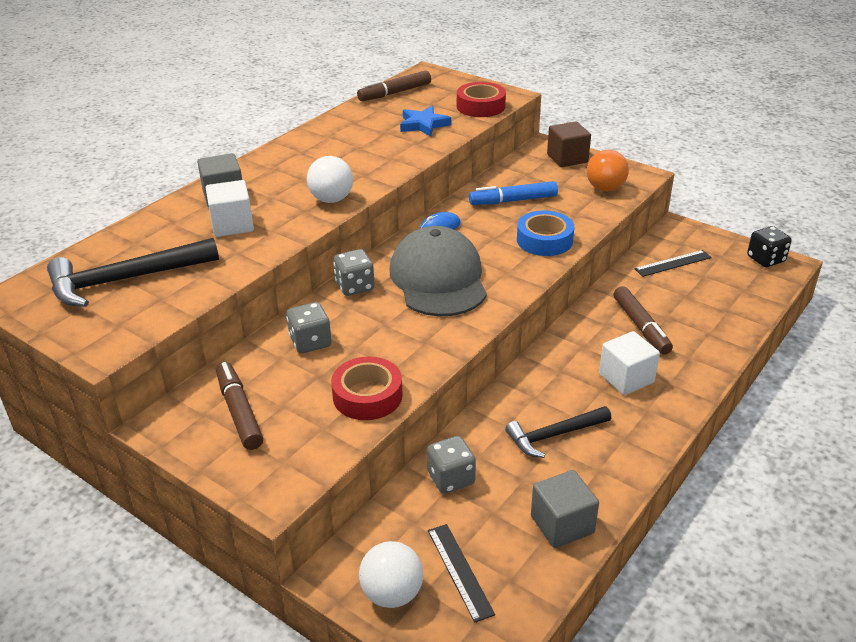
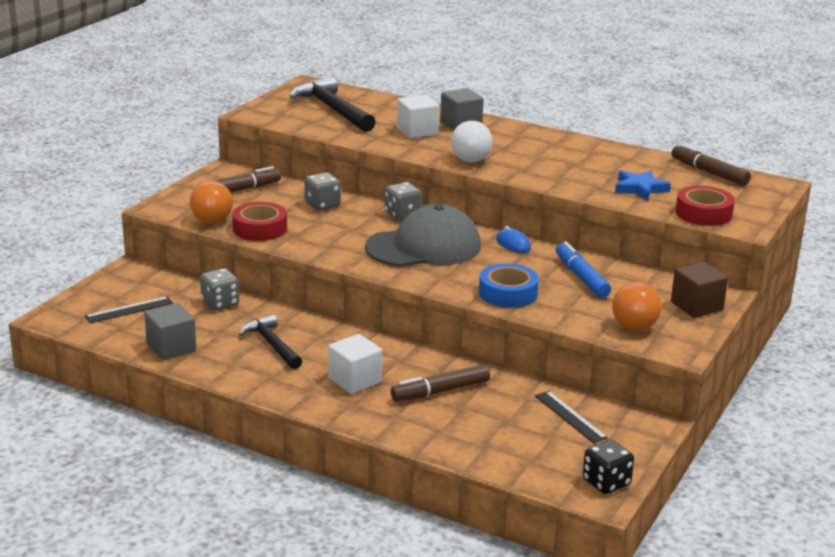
camera: 80 degrees right, 10 degrees down
white ball [359,541,423,608] -> none
none -> orange ball [190,181,233,223]

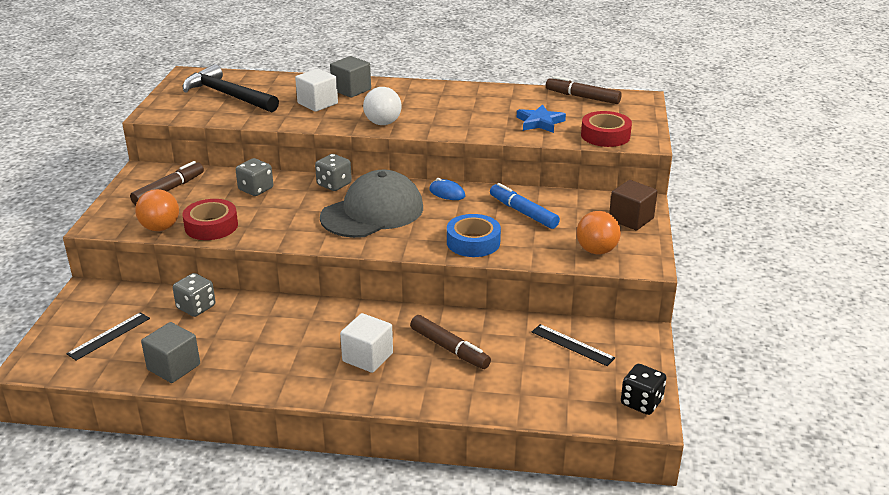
camera: 20 degrees left, 5 degrees up
black hammer [239,314,302,369] -> none
brown marker [391,364,490,401] -> brown marker turned 90 degrees counterclockwise [410,315,491,369]

